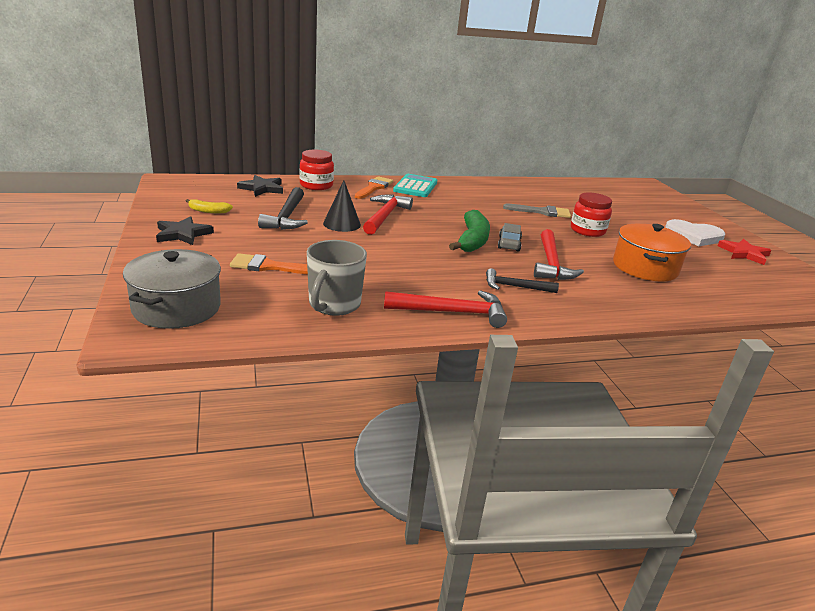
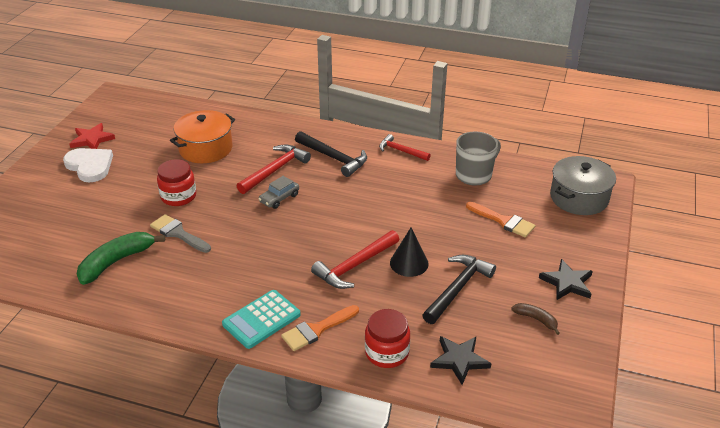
camera: 145 degrees left, 10 degrees up
yellow banana [186,199,233,213] -> brown banana [511,303,560,335]
red hammer [384,290,507,328] -> red hammer [379,134,431,161], size x0.66
green banana [449,210,490,252] -> green banana moved to [77,232,165,285]
black hammer [486,268,559,293] -> black hammer [295,131,367,177], size x1.52

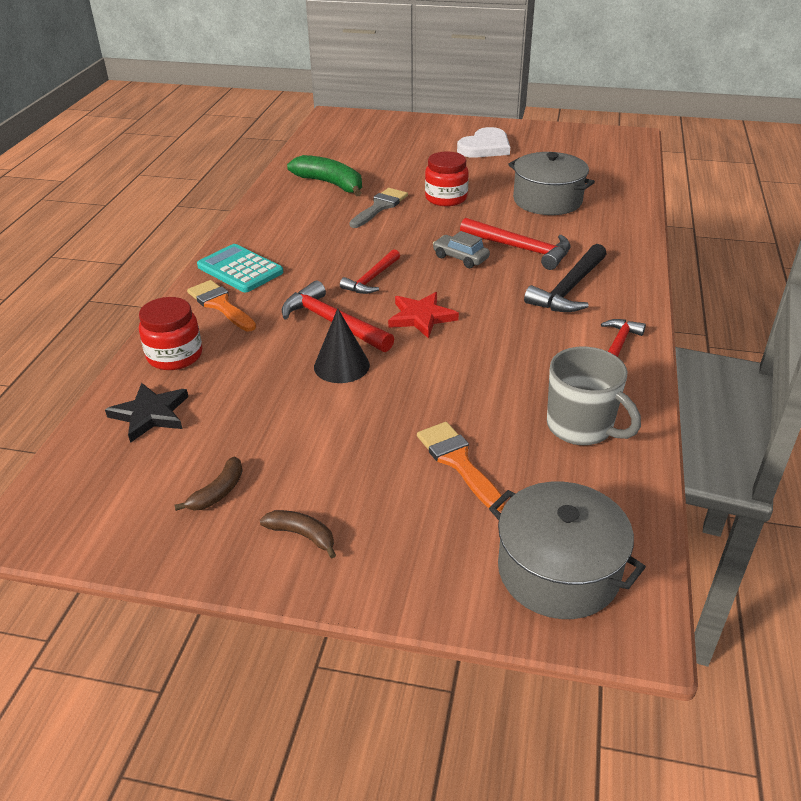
camera: 85 degrees right, 0 degrees up
red star [69,123,115,149] -> red star moved to [388,292,459,339]
orange pot [170,110,235,163] -> grey pot [508,152,595,215]
black hammer [422,255,496,324] -> none
orange brush [466,202,535,238] -> orange brush turned 120 degrees clockwise [417,422,505,511]
black star [539,259,593,300] -> brown banana [260,510,336,559]
none -> red hammer [340,249,400,294]

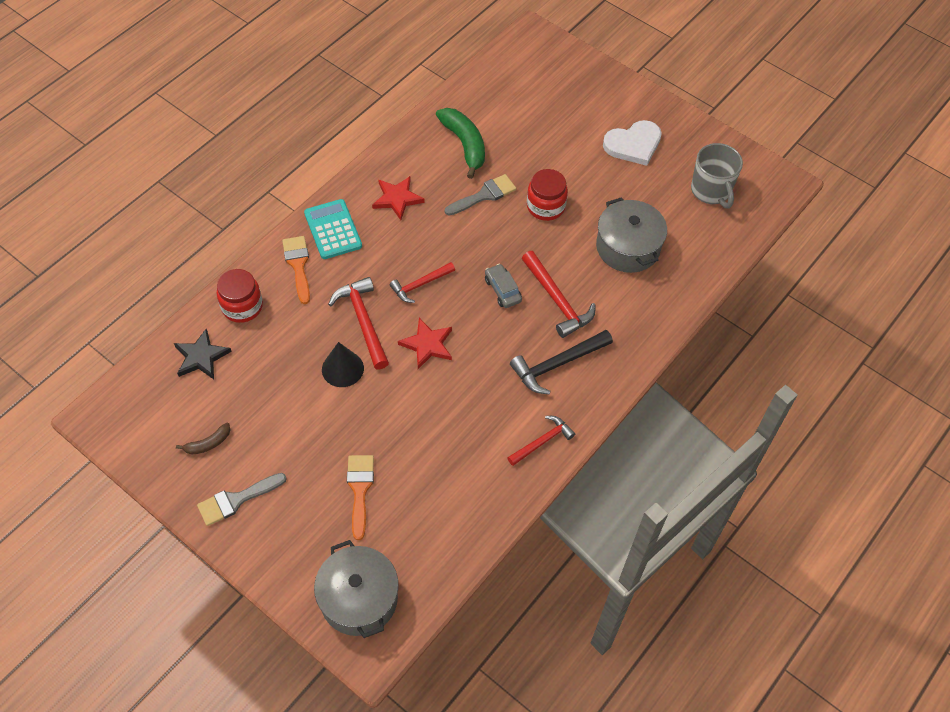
camera: 25 degrees right, 20 degrees up
brown banana [260,510,336,559] -> grey brush [197,473,287,526]
grey mug [547,347,641,445] -> grey mug moved to [691,143,743,209]
none -> red star [372,176,425,220]

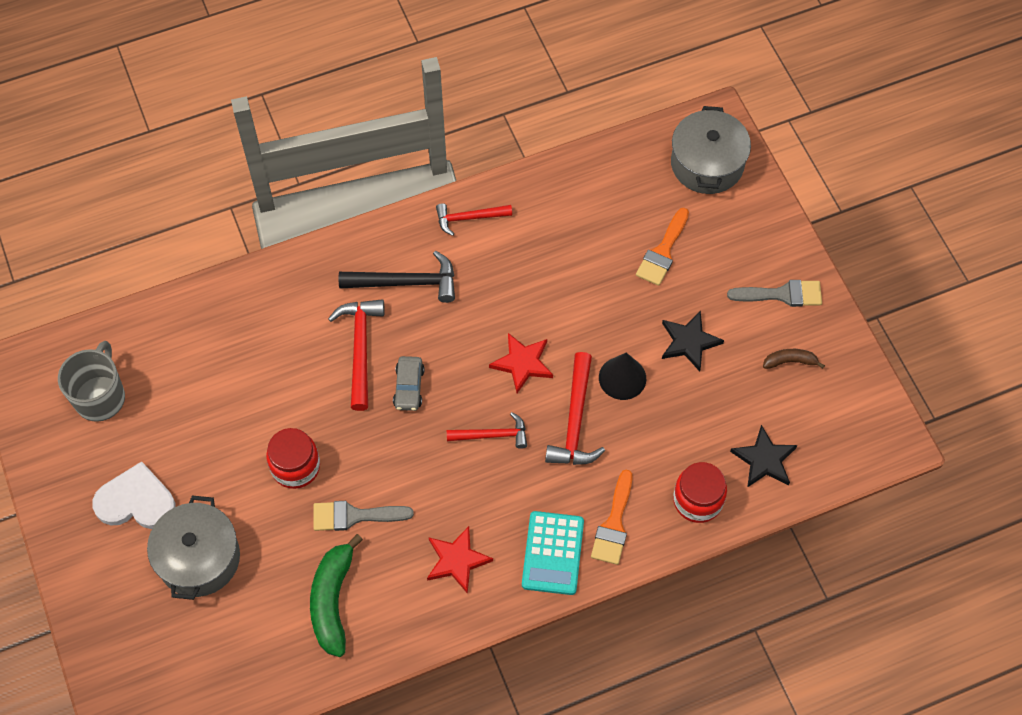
camera: 150 degrees left, 5 degrees up
grey pot [596,197,667,273] -> grey pot moved to [147,496,240,600]
none -> black star [662,311,724,372]

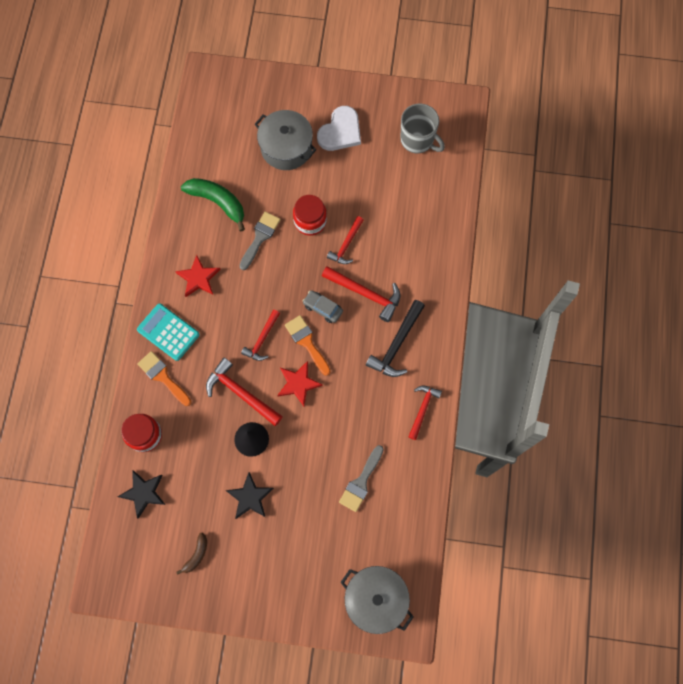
camera: 120 degrees right, 10 degrees up
orange brush [636,208,689,286] -> orange brush moved to [285,315,331,376]
grey brush [727,280,822,307] -> grey brush moved to [339,445,384,512]
none -> red hammer [327,216,363,264]

